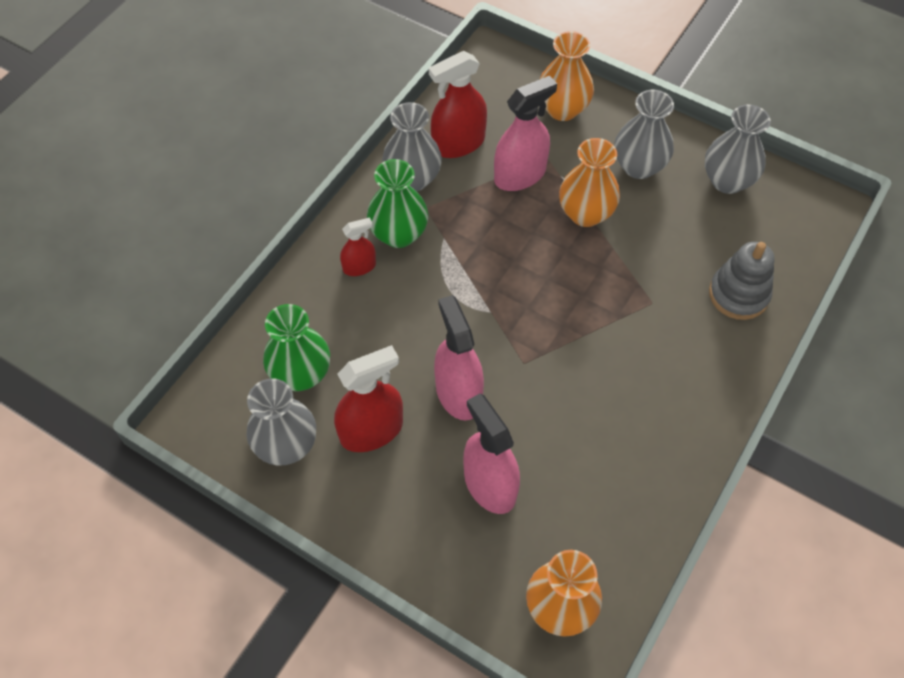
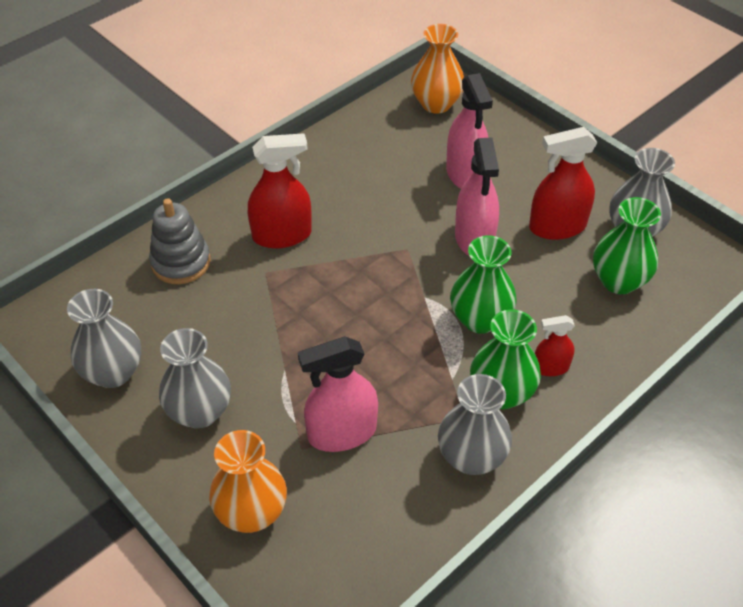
camera: 165 degrees left, 10 degrees down
red spray bottle [429,51,487,158] -> red spray bottle moved to [248,133,312,248]
orange vase [559,138,620,227] -> none
none -> green vase [450,235,517,334]

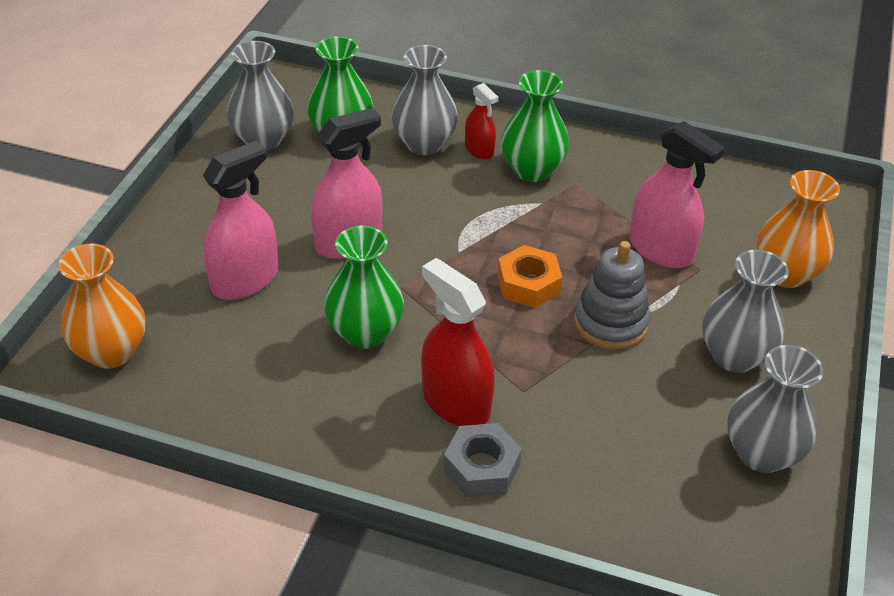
camera: 120 degrees left, 5 degrees down
grey stacking toy [149,198,211,284] -> grey stacking toy moved to [574,241,650,350]
grey vase [438,374,512,475] -> grey vase moved to [391,45,458,155]
green vase [450,235,517,334] -> green vase moved to [324,226,404,349]
red spray bottle [529,127,597,240] -> none
none -> grey nut [444,423,522,497]
none -> orange nut [497,245,562,308]

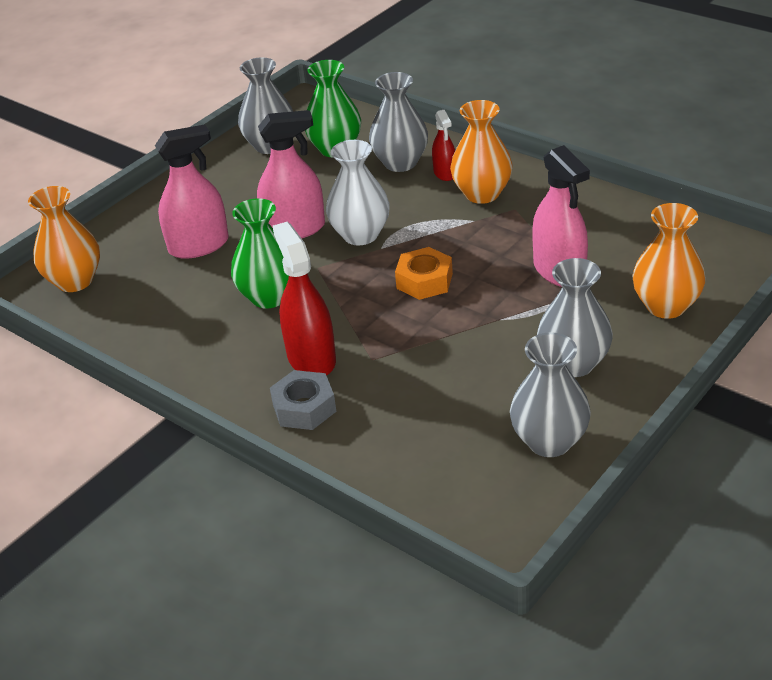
camera: 25 degrees right, 5 degrees down
green vase [501,70,569,182] -> orange vase [450,100,513,204]
grey stacking toy [574,241,650,350] -> none
none -> white vase [326,140,390,246]

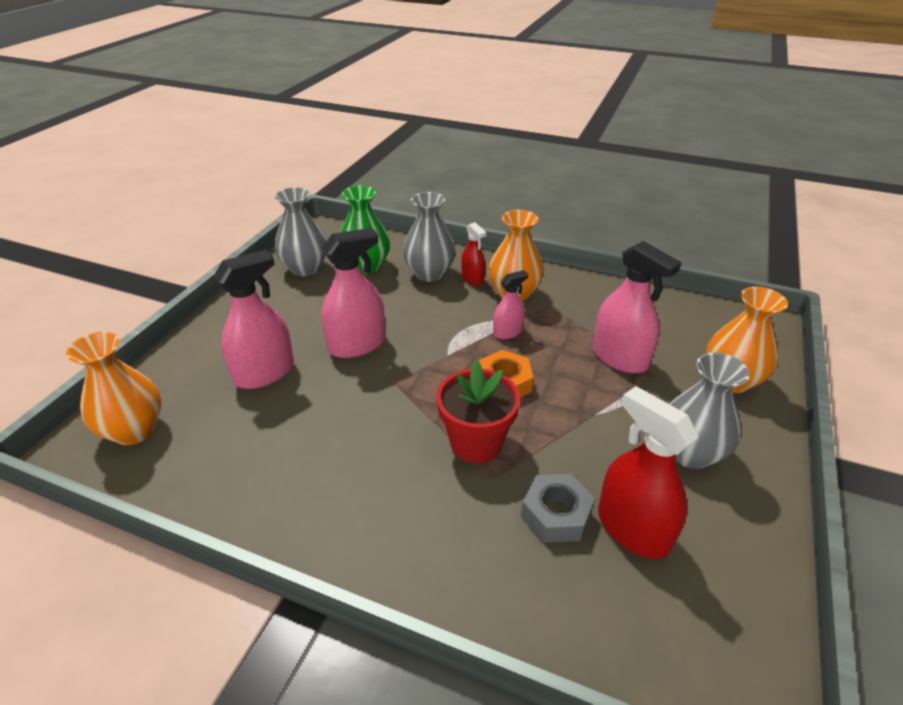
camera: 20 degrees left, 0 degrees up
green vase [231,198,289,308] -> none
grey nut [270,370,336,430] -> grey nut moved to [521,474,595,543]
red spray bottle [273,222,336,376] -> red spray bottle moved to [598,386,699,559]
white vase [326,140,390,246] -> none
grey vase [510,332,591,457] -> none
none -> red flower pot [436,360,520,463]
none -> pink spray bottle [493,270,528,339]

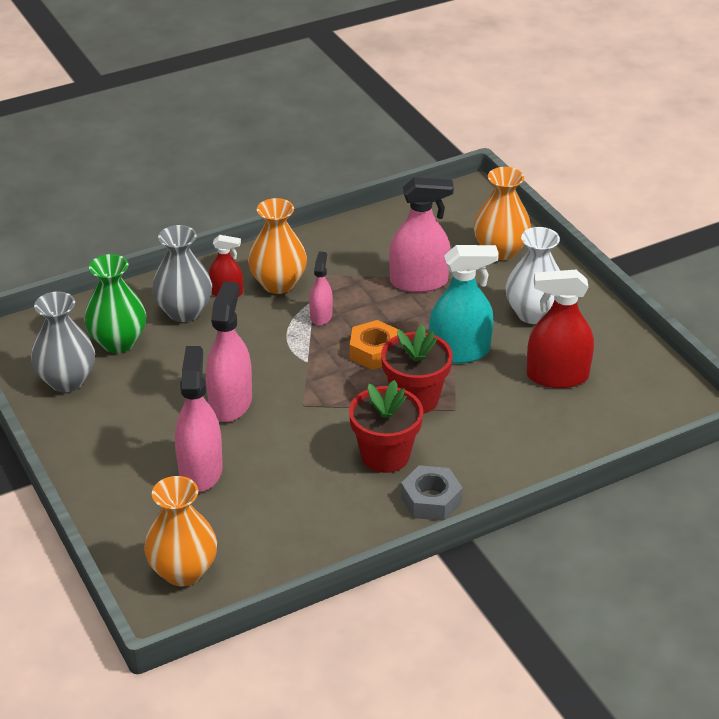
camera: 50 degrees left, 0 degrees up
grey nut [521,474,595,543] -> grey nut moved to [401,465,463,521]
grey vase [669,352,750,469] -> white vase [506,227,560,324]
none -> red flower pot [349,380,423,473]
none -> turquoise spray bottle [429,245,499,364]

